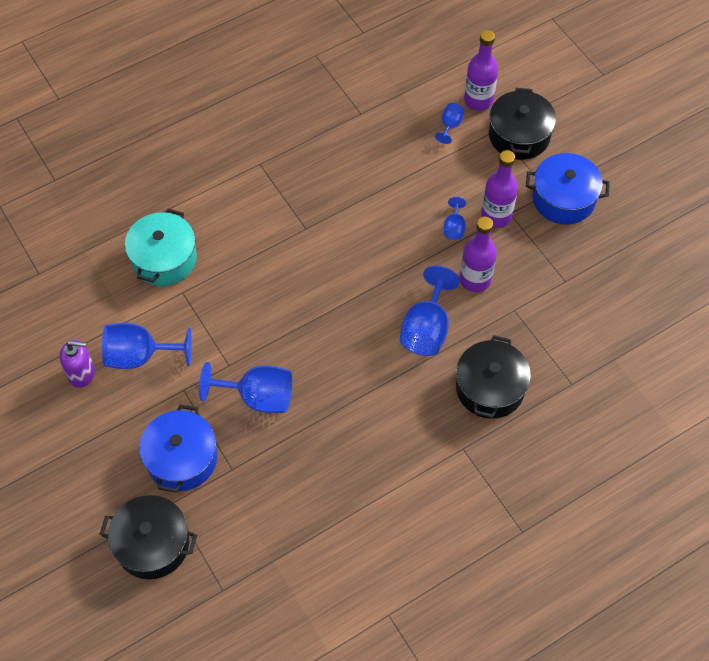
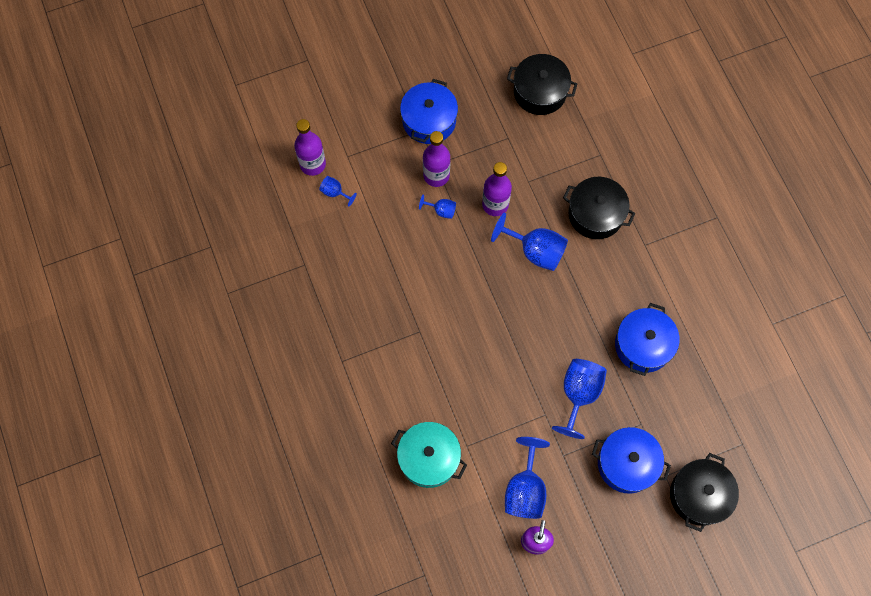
camera: 80 degrees left, 10 degrees up
black pot [489,88,556,160] -> black pot moved to [507,54,577,115]
none -> blue pot [615,303,680,376]

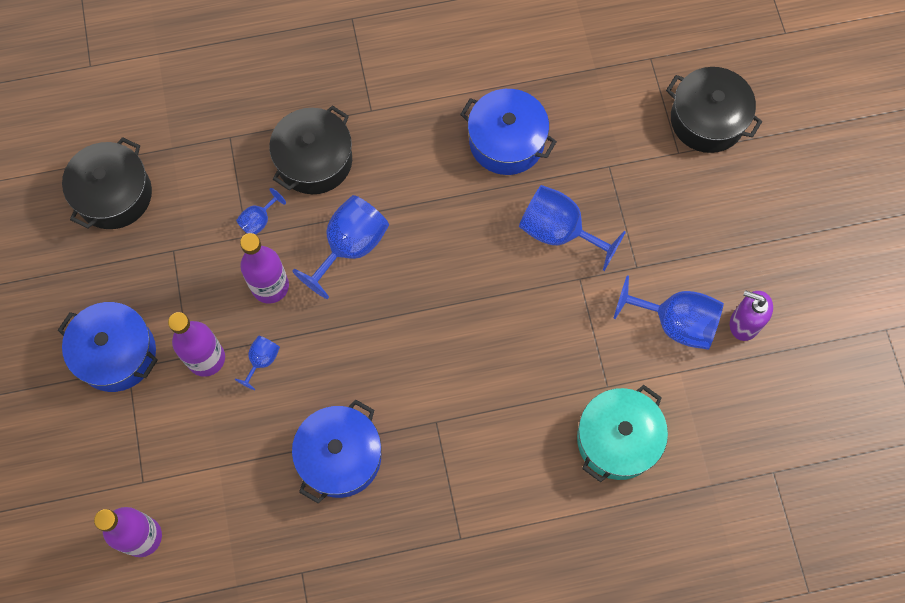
camera: 80 degrees left, 0 degrees up
blue goblet [319,176,357,207] -> blue goblet moved to [236,188,286,234]
blue pot [592,427,671,494] -> blue pot moved to [292,400,382,503]

